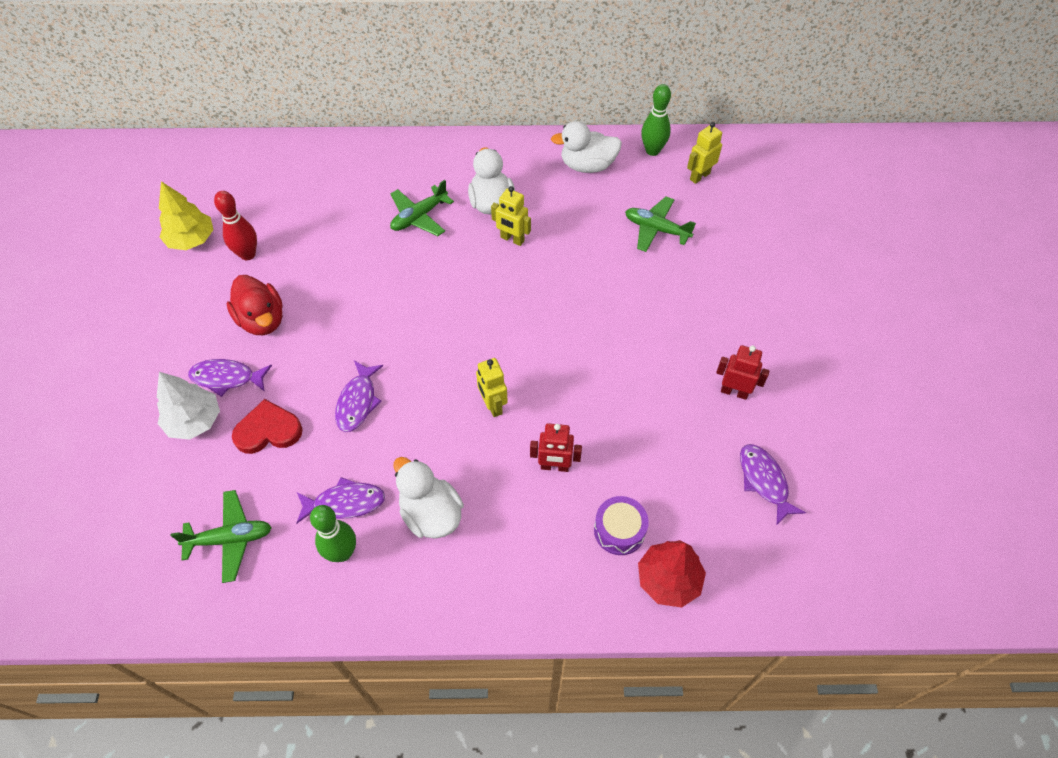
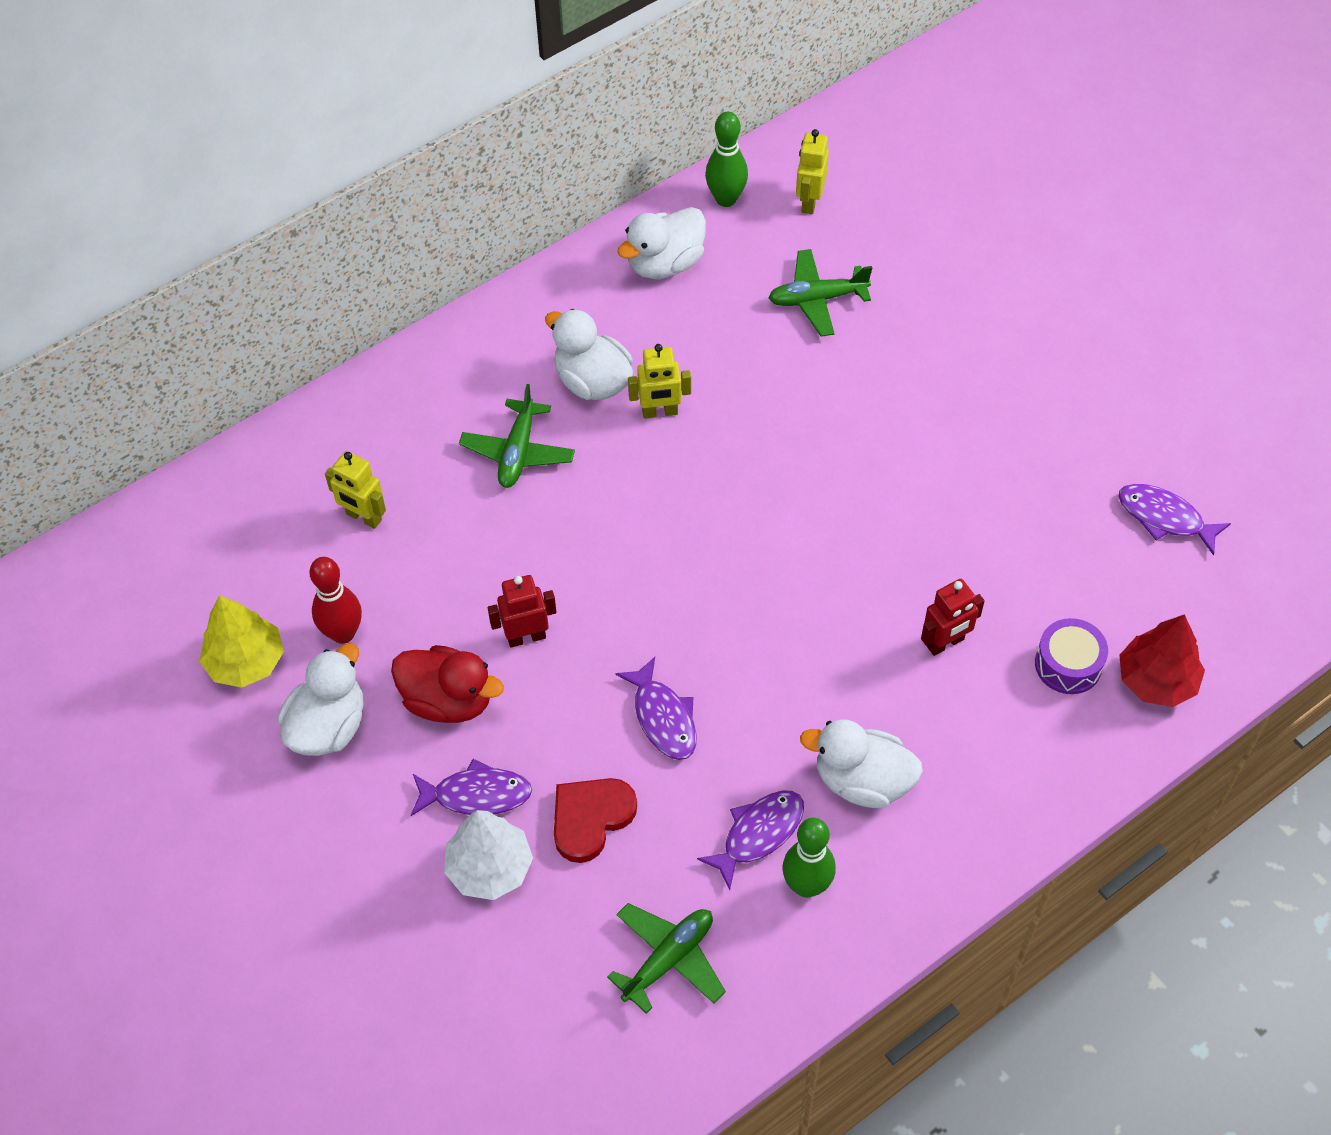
camera: 35 degrees left, 0 degrees up
purple fish [188,359,272,397] -> purple fish turned 150 degrees counterclockwise [411,759,532,816]
yellow robot [476,358,508,417] -> yellow robot moved to [325,451,386,529]
red robot [716,345,770,400] -> red robot moved to [488,575,556,648]
none -> white duck [278,643,363,756]

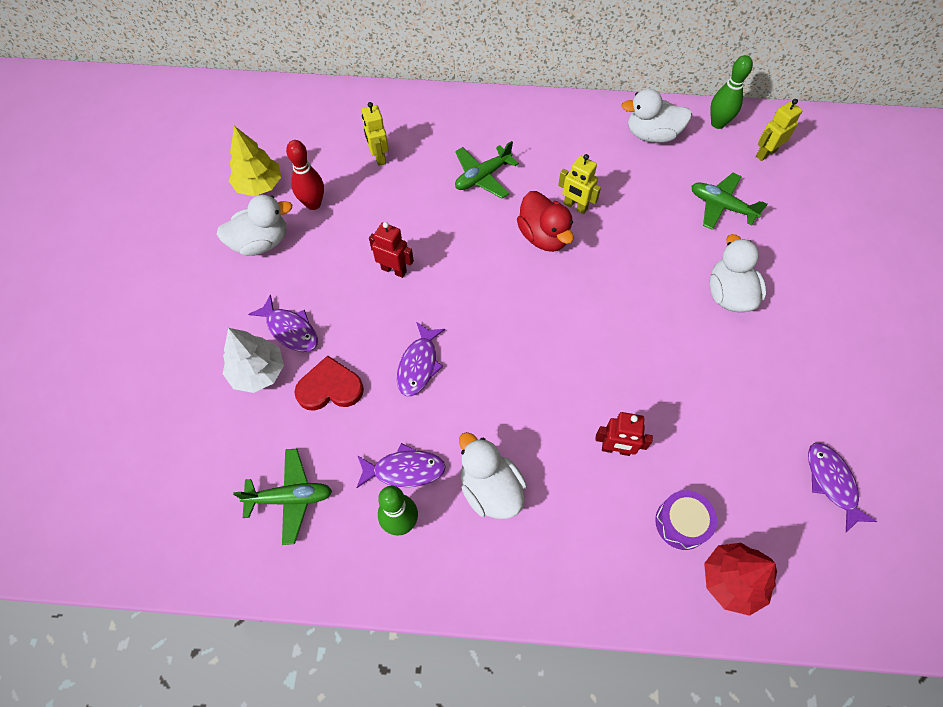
camera: 40 degrees right, 5 degrees up
red duck [391,645,504,723] -> red duck moved to [517,191,574,252]
white duck [545,309,633,400] -> white duck moved to [709,234,766,312]

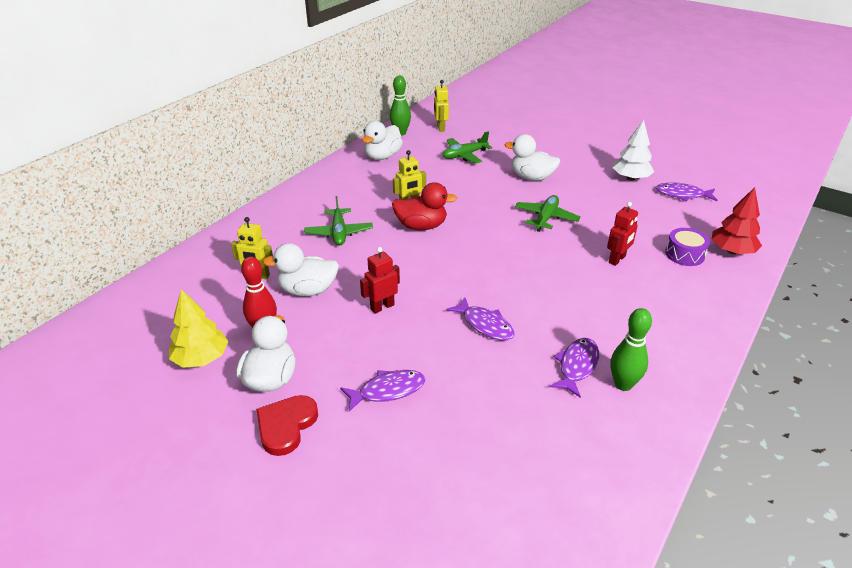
camera: 60 degrees left, 25 degrees down
white tree [223,328,284,393] -> white tree moved to [612,120,654,181]
green plane [233,449,332,545] -> green plane moved to [515,195,581,232]
red heart [294,355,364,411] -> red heart moved to [256,395,318,456]
white duck [459,432,527,519] -> white duck moved to [262,243,339,296]

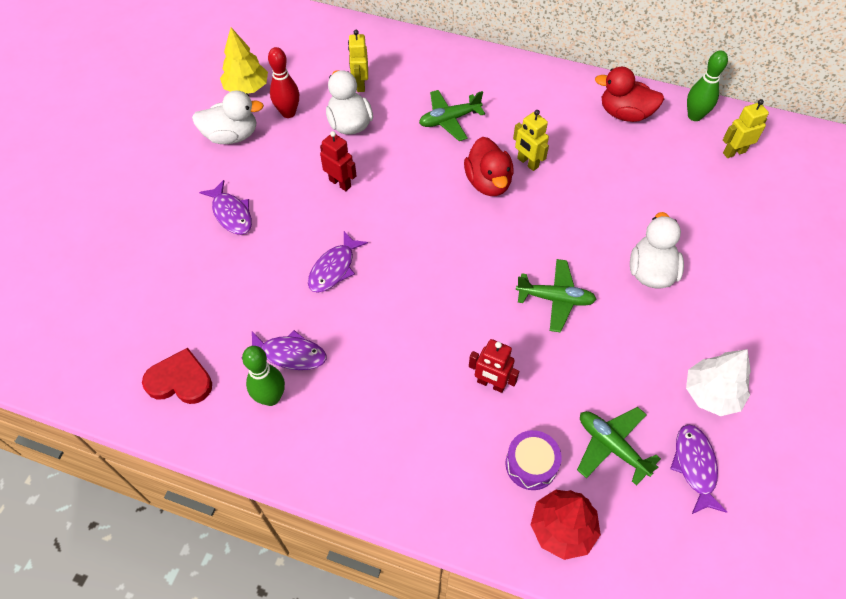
camera: 75 degrees right, 20 degrees up
red heart [256,395,318,456] -> red heart moved to [142,348,212,404]
white duck [362,121,403,160] -> red duck [595,67,664,122]
green plane [442,131,492,164] -> green plane moved to [577,407,661,486]

